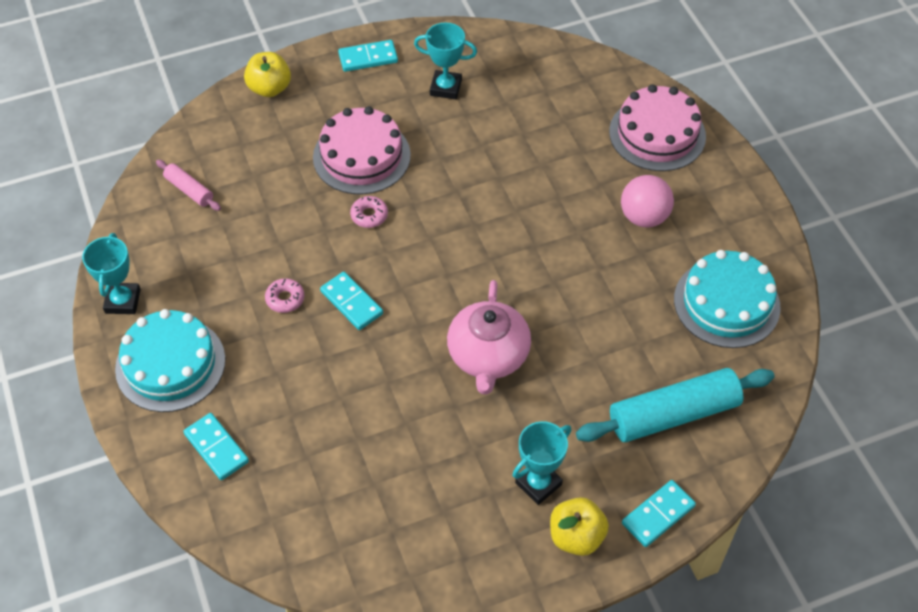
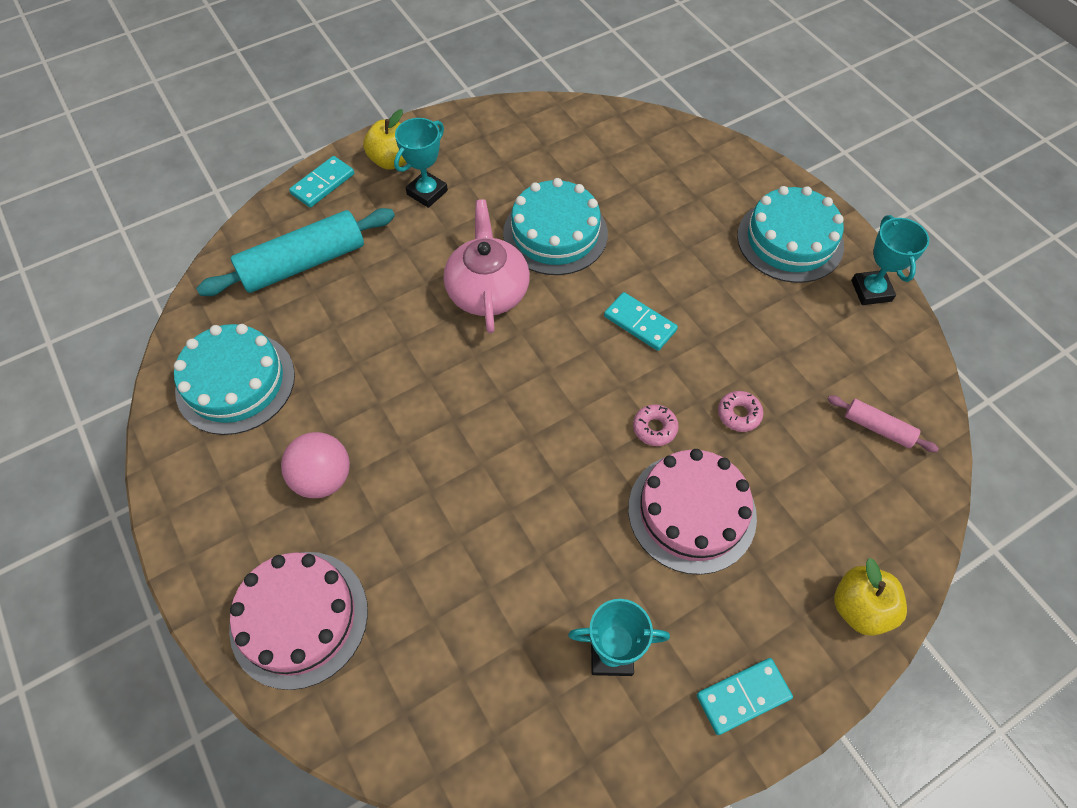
camera: 170 degrees right, 5 degrees up
turquoise domino [183,413,249,480] -> none
pink donut [265,278,304,313] -> pink donut moved to [718,391,763,432]
none -> turquoise cake [503,178,608,275]

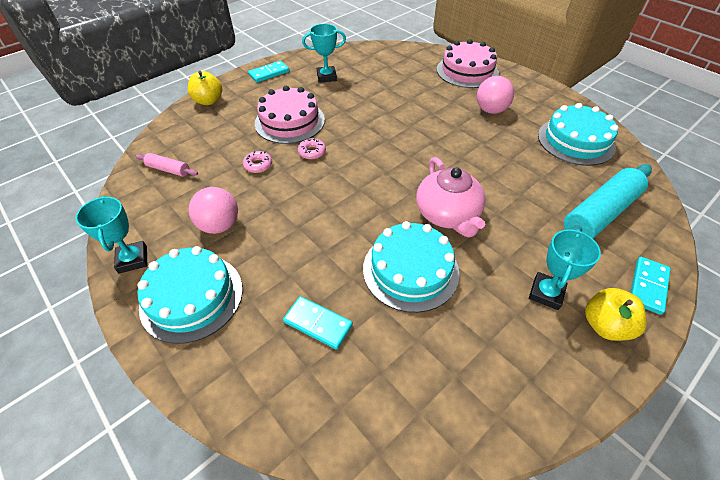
camera: 170 degrees right, 10 degrees down
turquoise domino [604,292,678,351] -> turquoise domino moved to [283,296,353,350]
none -> pink ball [189,187,238,234]

